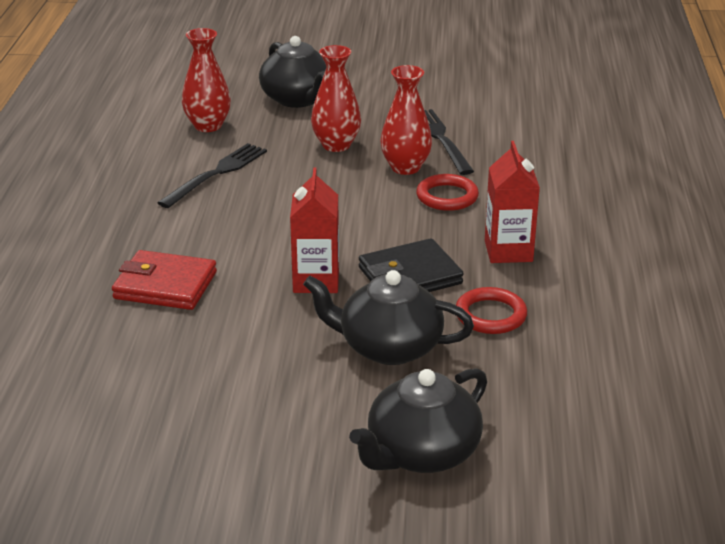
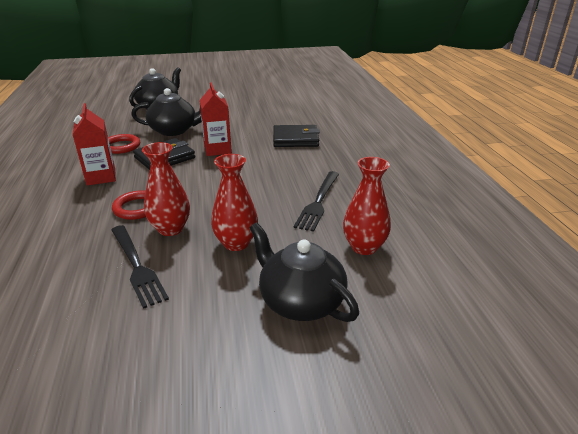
camera: 165 degrees right, 0 degrees up
red wallet [112,250,217,310] -> black wallet [273,125,320,147]

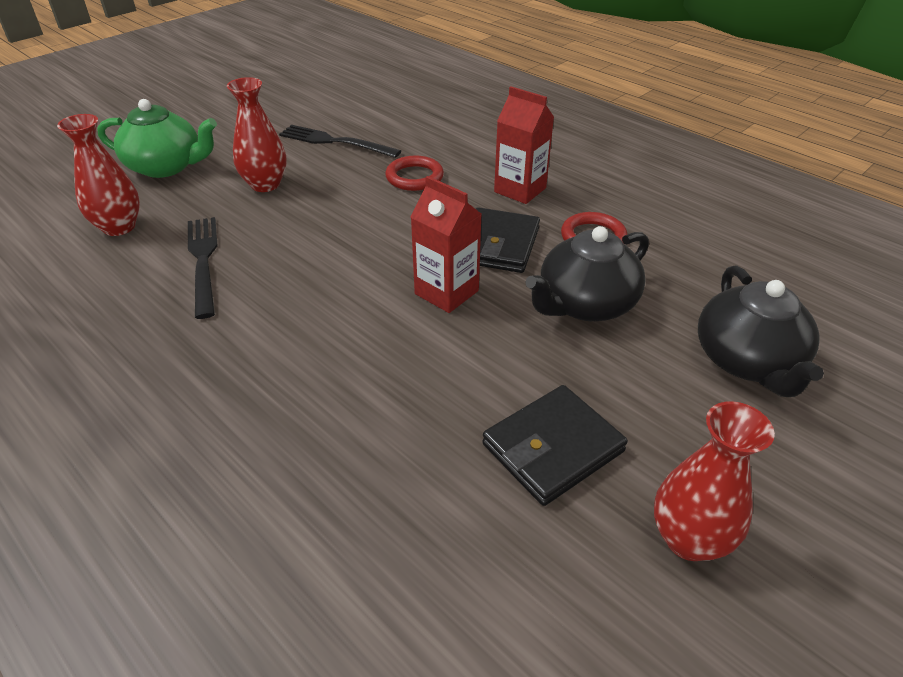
camera: 145 degrees right, 10 degrees up
red vase [142,142,190,236] -> red vase moved to [654,401,775,561]
black teapot [249,223,359,322] -> green teapot [97,99,217,178]
black wallet [273,125,320,147] -> black wallet moved to [482,385,628,506]

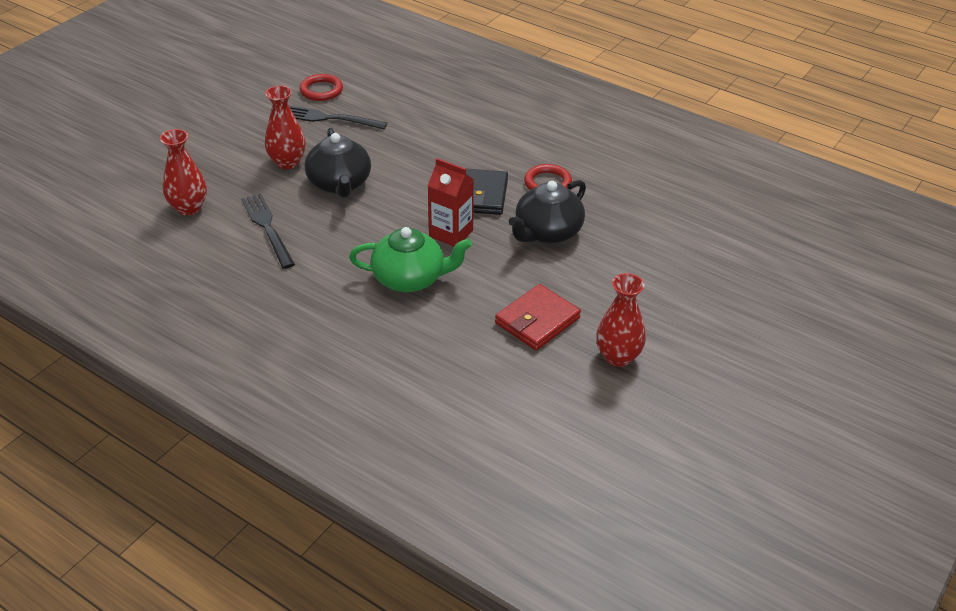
camera: 10 degrees left, 0 degrees up
green teapot [97,99,217,178] -> green teapot moved to [349,227,472,292]
red ring [385,155,444,191] -> red ring moved to [300,74,343,101]
black wallet [482,385,628,506] -> red wallet [495,284,581,350]
red carton [494,86,554,204] -> none
black teapot [698,266,824,397] -> black teapot moved to [305,128,371,198]

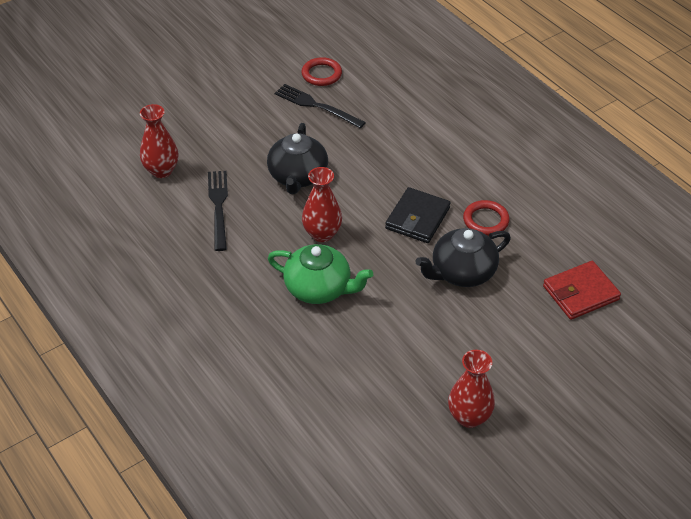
camera: 20 degrees right, 5 degrees up
red vase [265,85,306,169] -> red vase moved to [302,167,342,242]
red carton [428,158,474,247] -> none
red wallet [495,284,581,350] -> red wallet moved to [543,261,621,320]

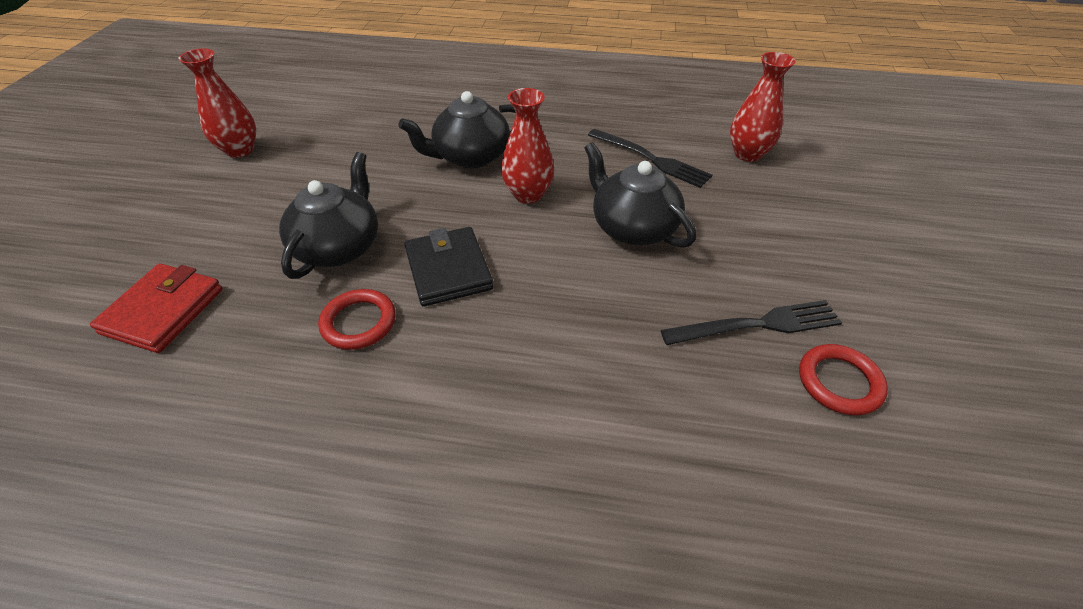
camera: 135 degrees right, 0 degrees up
green teapot [268,244,373,304] -> black teapot [399,91,516,168]

